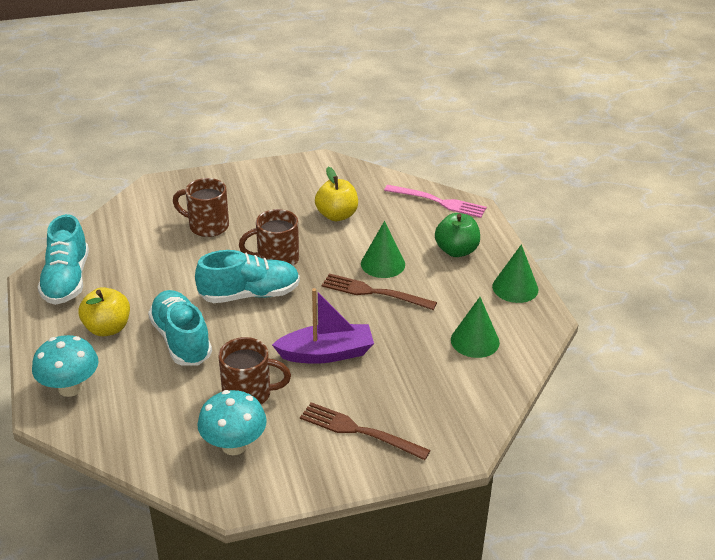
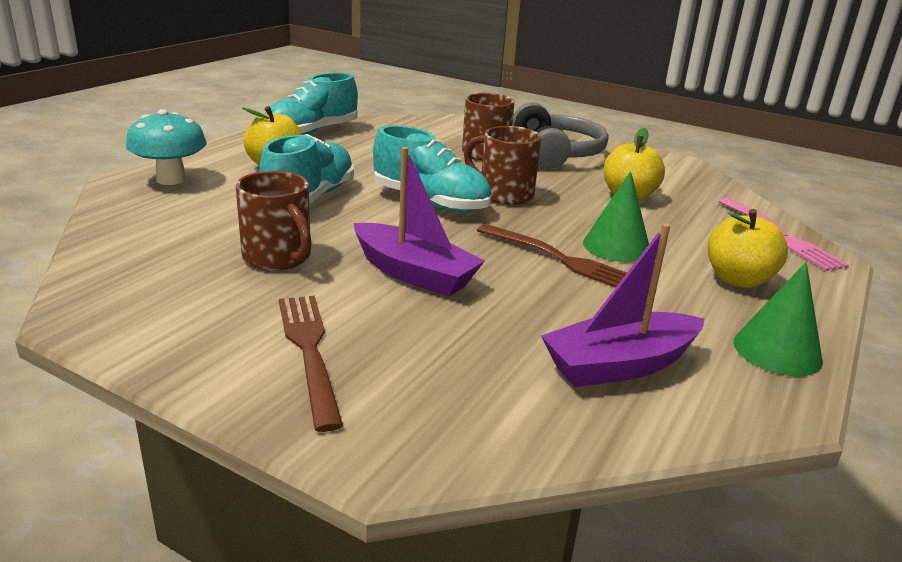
camera: 45 degrees right, 10 degrees down
turquoise mushroom [197,390,267,455] -> none
brown fork [322,274,437,310] -> brown fork turned 150 degrees clockwise [477,224,627,288]
green apple [435,213,480,257] -> yellow apple [708,209,788,288]
green cone [451,297,500,358] -> purple boat [541,223,704,387]
none -> grey headphones [512,102,608,169]

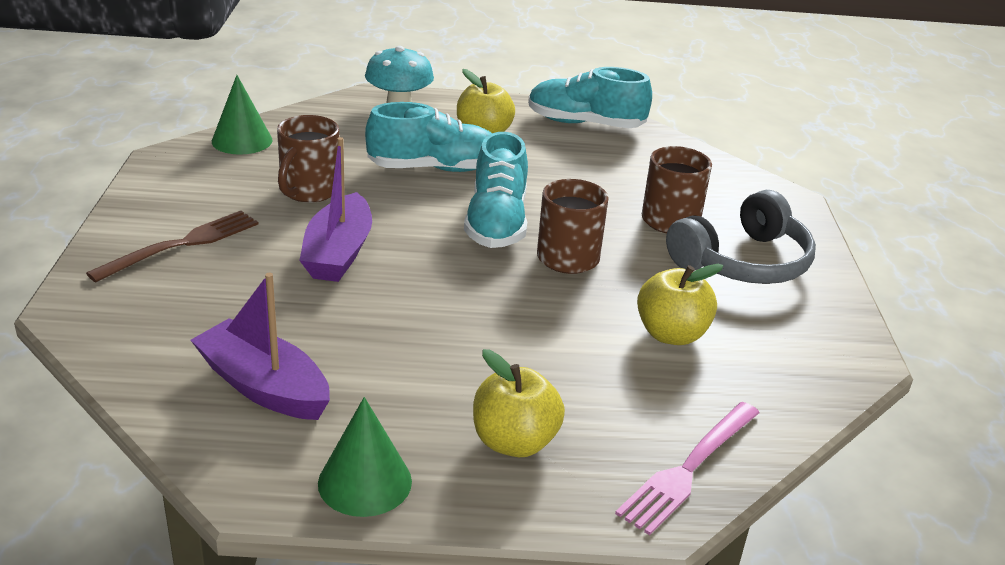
camera: 60 degrees right, 5 degrees up
brown fork [477,224,627,288] -> none
green cone [583,171,649,262] -> green cone moved to [212,75,272,155]

